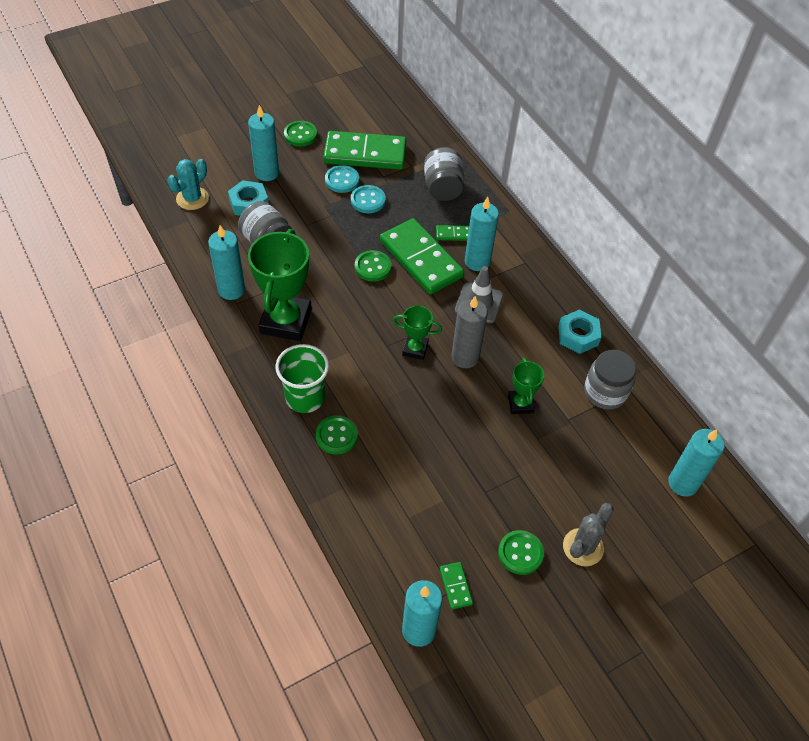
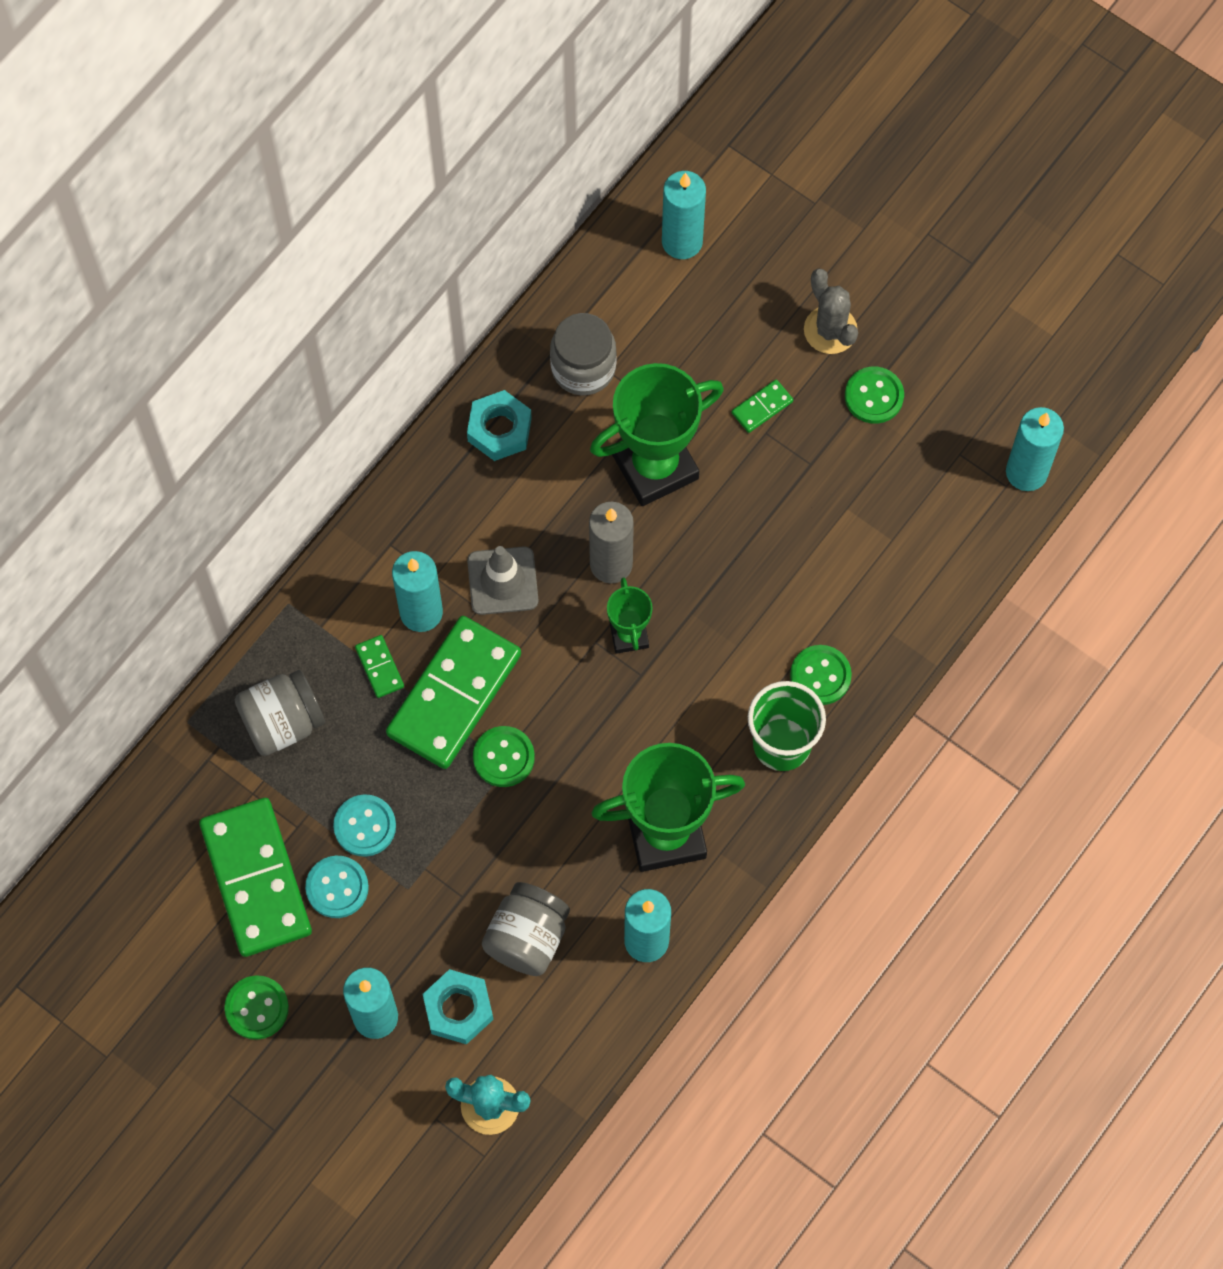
camera: 110 degrees left, 15 degrees up
green domino [440,562,473,610] -> green domino moved to [732,379,793,433]
green trophy [508,358,544,414] -> green trophy [590,363,724,506], size x1.95
grey cactus [563,503,614,566] -> grey cactus turned 45 degrees clockwise [804,269,858,354]

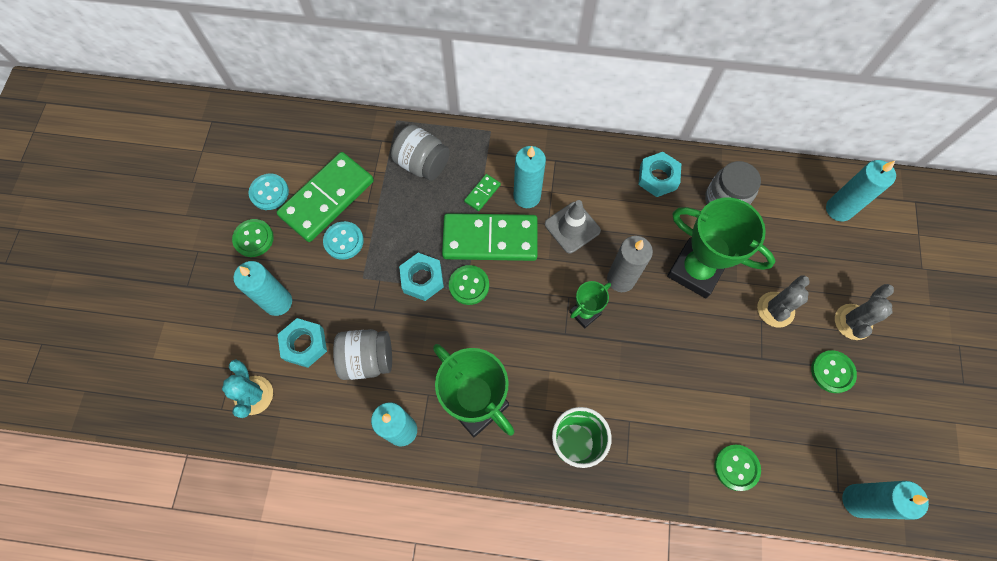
camera: 60 degrees right, 0 degrees up
turquoise button [333,795,396,857] -> turquoise button moved to [249,174,289,210]
green domino [732,379,793,433] -> grey cactus [757,275,810,327]
green button [790,645,852,705] -> green button moved to [714,445,761,491]
none -> turquoise nut [399,253,444,301]

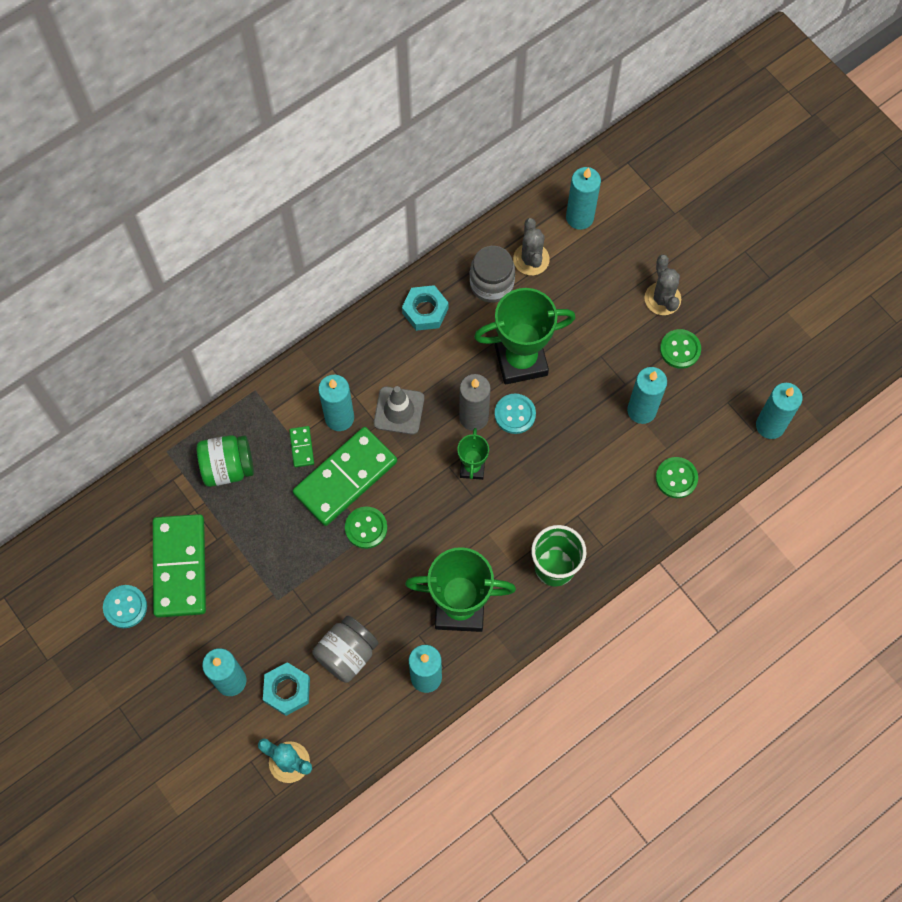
camera: 45 degrees left, 0 degrees up
green button [232,219,274,257] -> none
turquoise button [323,221,364,260] -> turquoise button moved to [495,393,536,434]
grey jar [391,125,450,181] -> green jar [197,435,254,487]
turquoise nut [399,253,444,301] -> none
grey cactus [757,275,810,327] -> grey cactus moved to [513,218,550,275]
none -> turquoise candle [627,367,667,424]

